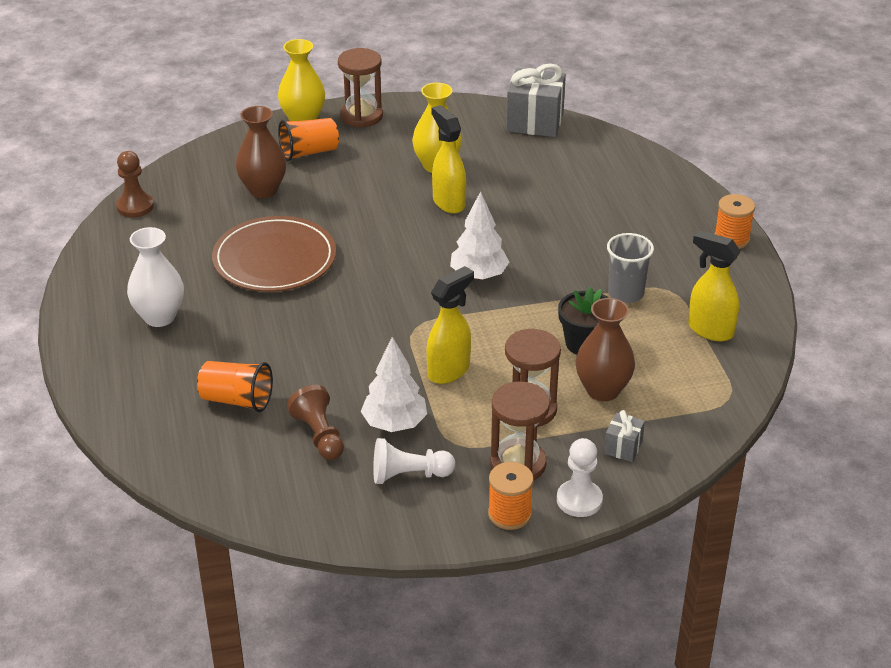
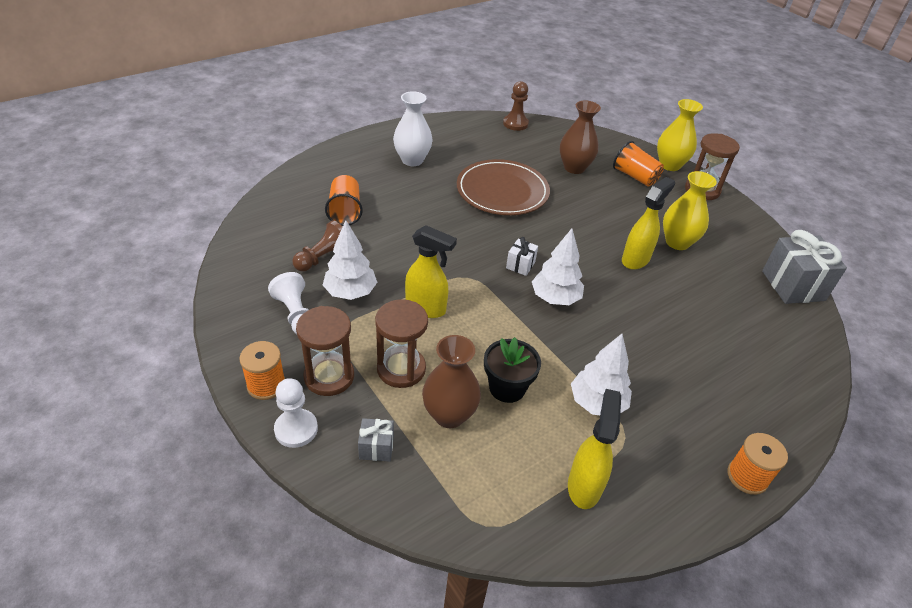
camera: 65 degrees right, 5 degrees up
grey cup [607,233,654,303] -> white tree [571,334,632,415]
none -> white gift [506,237,538,276]

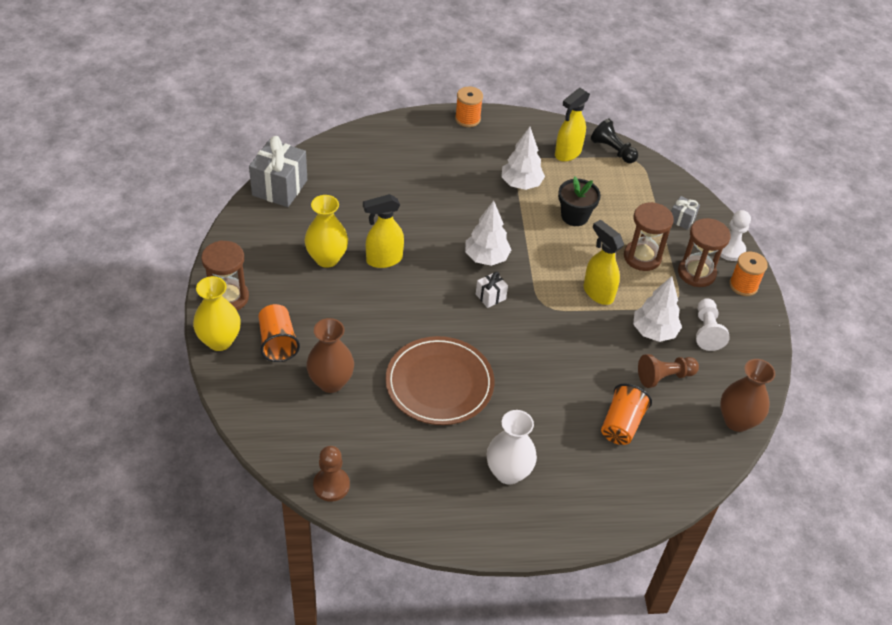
camera: 150 degrees left, 5 degrees up
brown vase [422,335,481,428] -> brown vase moved to [720,359,775,432]
none -> black pawn [591,118,638,163]

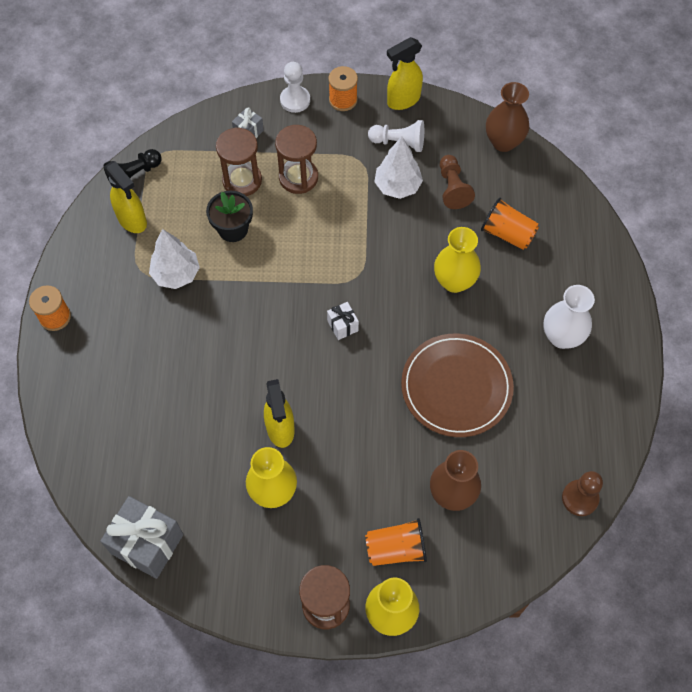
camera: 80 degrees left, 15 degrees up
white tree [465,201,511,266] -> none
yellow spray bottle [583,220,624,305] -> yellow spray bottle moved to [387,37,423,110]
brown hourglass [678,218,731,287] -> brown hourglass moved to [216,127,262,196]
none -> yellow vase [434,227,481,293]

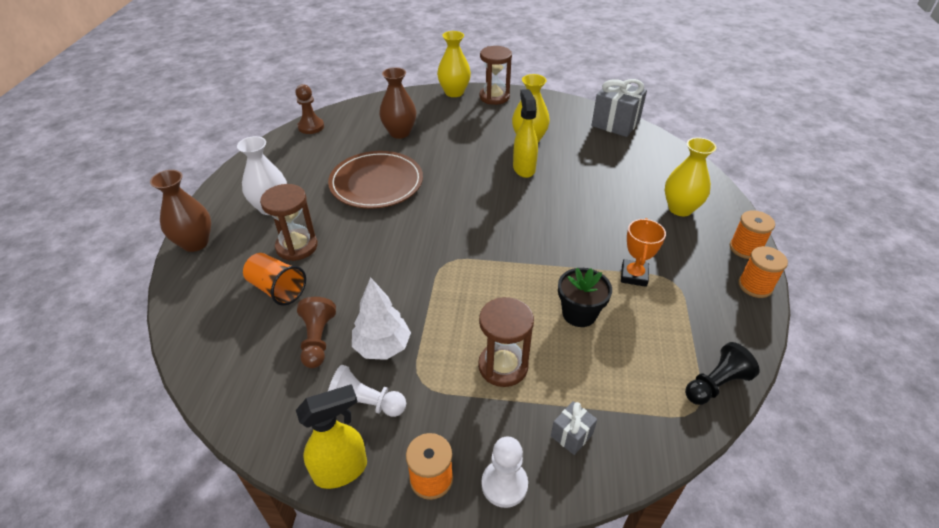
camera: 175 degrees left, 20 degrees down
yellow spray bottle [104,161,147,233] -> none
white tree [149,229,200,289] -> orange trophy [621,218,666,287]
brown hourglass [216,127,262,196] -> brown hourglass moved to [260,184,318,261]
white gift [327,302,359,340] -> none
orange cup [365,518,427,566] -> none
yellow vase [434,227,481,293] -> yellow vase moved to [665,137,716,216]
brown vase [486,82,529,152] -> brown vase moved to [150,170,211,252]
none -> orange spool [738,246,788,298]

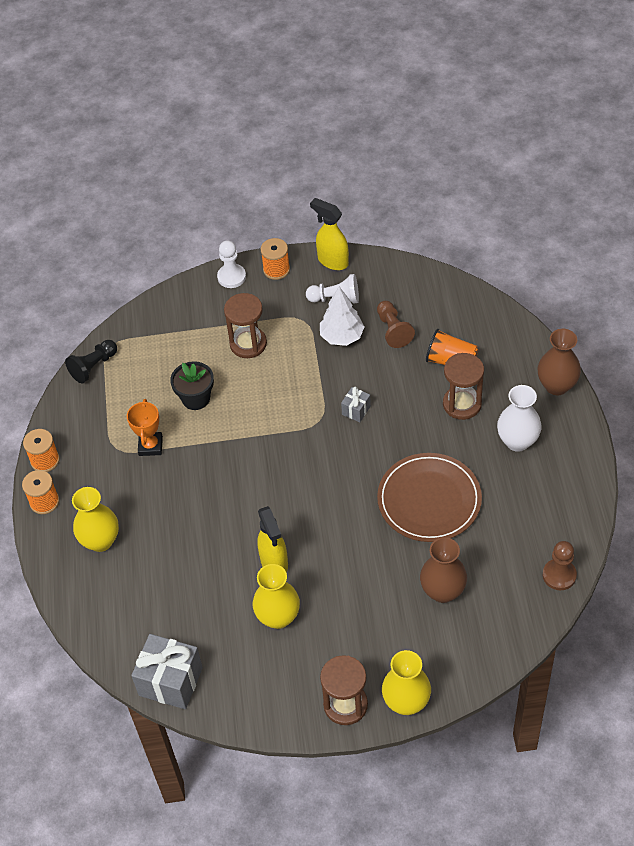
camera: 170 degrees right, 10 degrees up
yellow spray bottle [296,384,367,489] -> yellow spray bottle turned 75 degrees clockwise [310,198,349,270]
grey gift [551,401,597,455] -> grey gift moved to [341,387,371,422]

